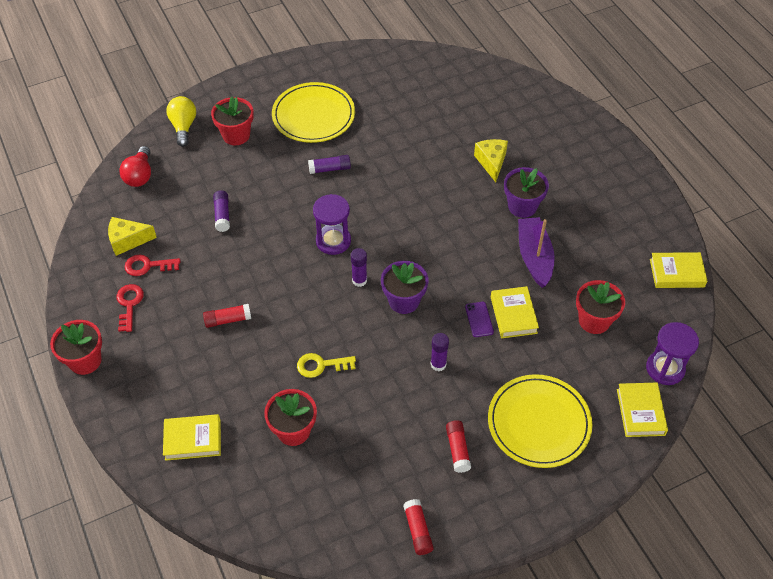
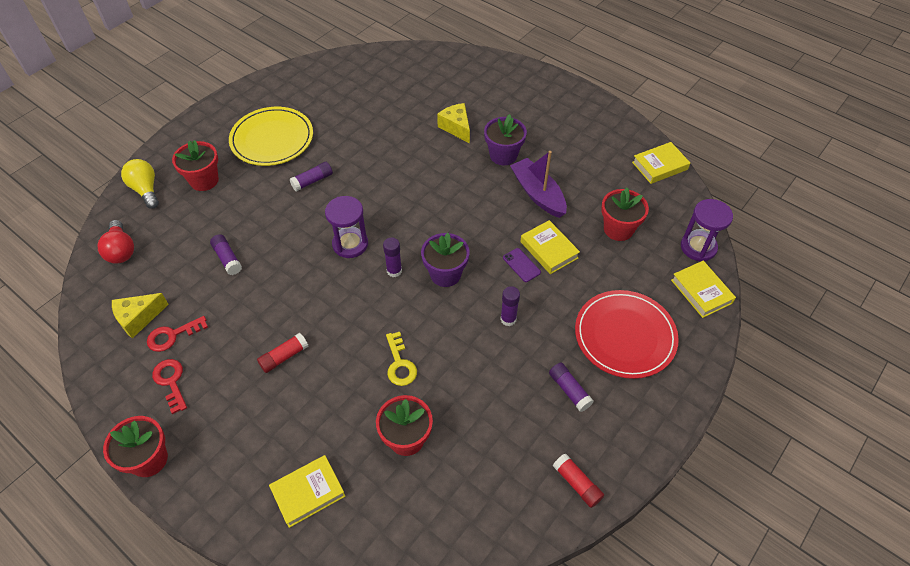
camera: 25 degrees left, 0 degrees up
yellow key [297,353,356,378] -> yellow key turned 75 degrees counterclockwise [386,332,417,386]
red glue stick [446,420,471,473] -> purple glue stick [549,363,594,412]
yellow plate [488,374,592,468] -> red plate [575,290,679,379]

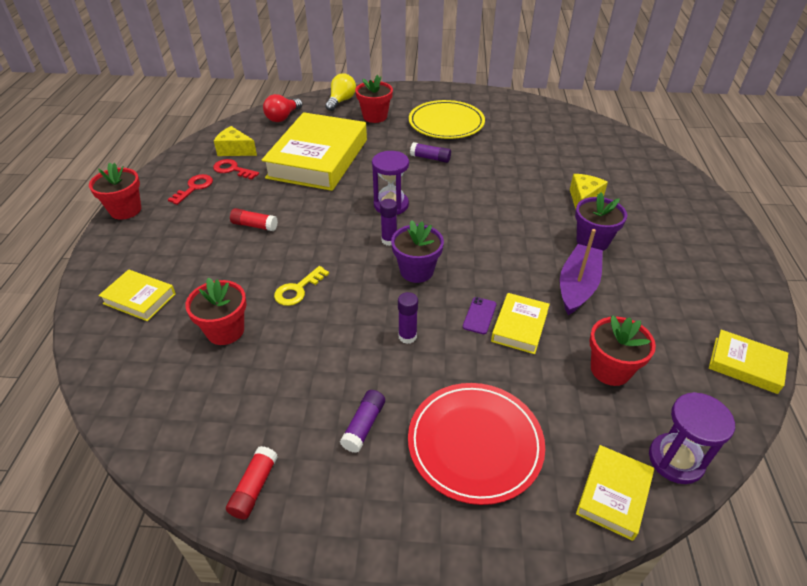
camera: 55 degrees right, 10 degrees down
purple glue stick [210,234,242,275] -> yellow book [262,112,367,191]

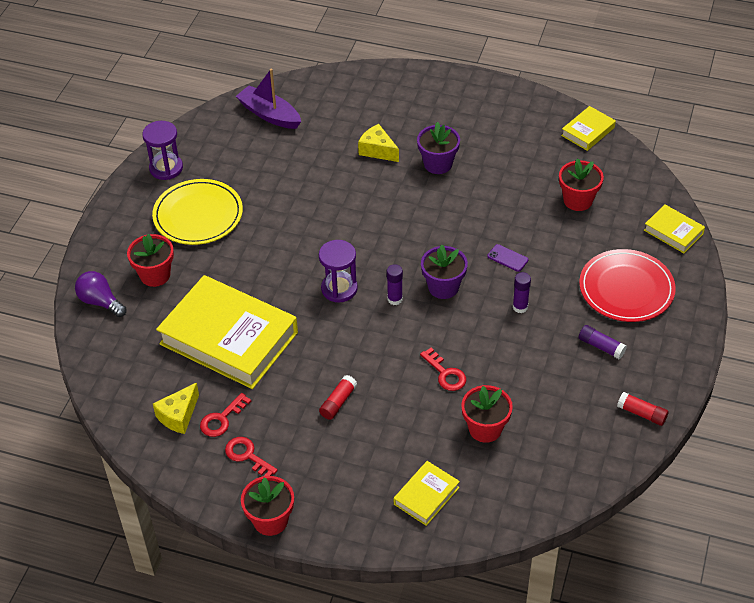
camera: 75 degrees left, 5 degrees up
red light bulb [263,94,303,122] -> none
yellow key [274,266,329,306] -> red key [420,348,466,391]
yellow light bulb [325,73,356,111] -> purple light bulb [75,271,127,317]
purple glue stick [410,142,451,163] -> none
yellow book [491,293,550,354] -> none
purple boat [560,229,603,315] -> purple boat moved to [236,69,301,129]
purple hourglass [649,392,735,484] -> purple hourglass moved to [142,121,183,180]

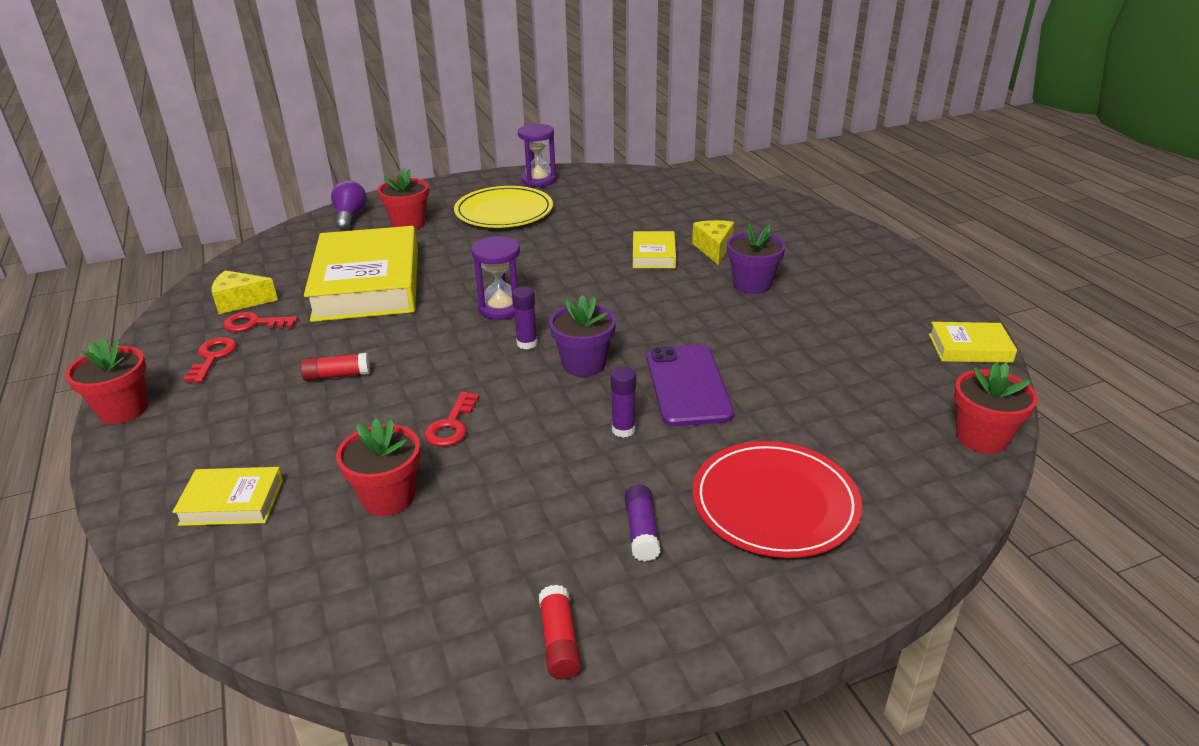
camera: 50 degrees right, 15 degrees down
purple boat [236,69,301,129] -> none
purple phone [487,244,529,272] -> purple phone [647,344,734,426], size x2.23
red flower pot [559,158,604,211] -> red flower pot moved to [954,362,1038,454]
yellow book [644,205,705,253] -> yellow book moved to [633,231,676,268]

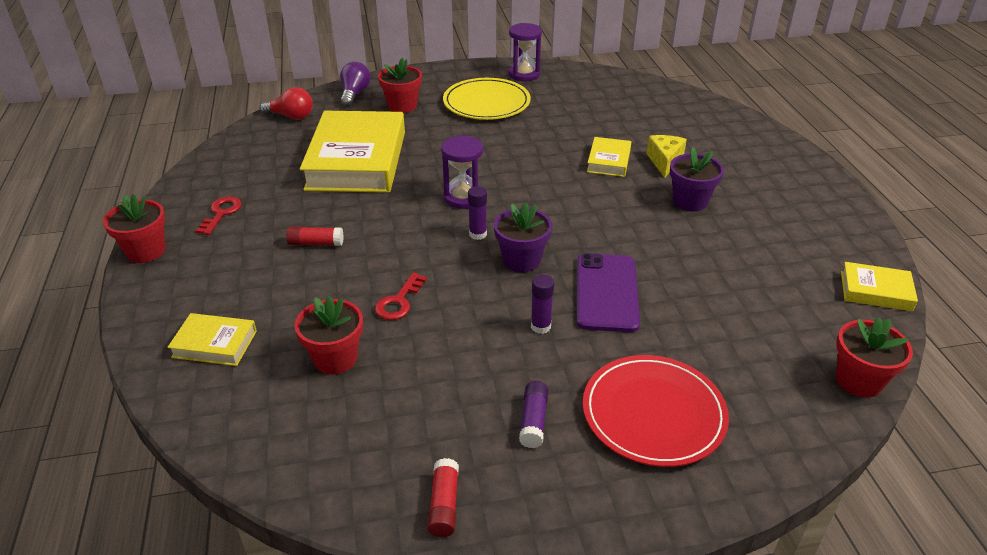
camera: 10 degrees right, 5 degrees up
yellow cheese [211,270,278,314] -> none
red key [223,312,298,332] -> none
none -> red light bulb [260,87,313,120]

